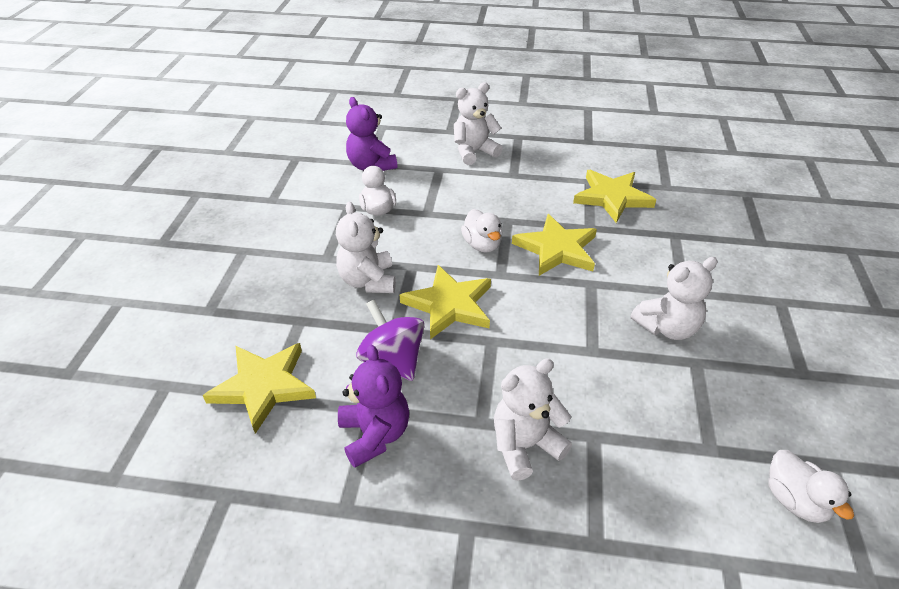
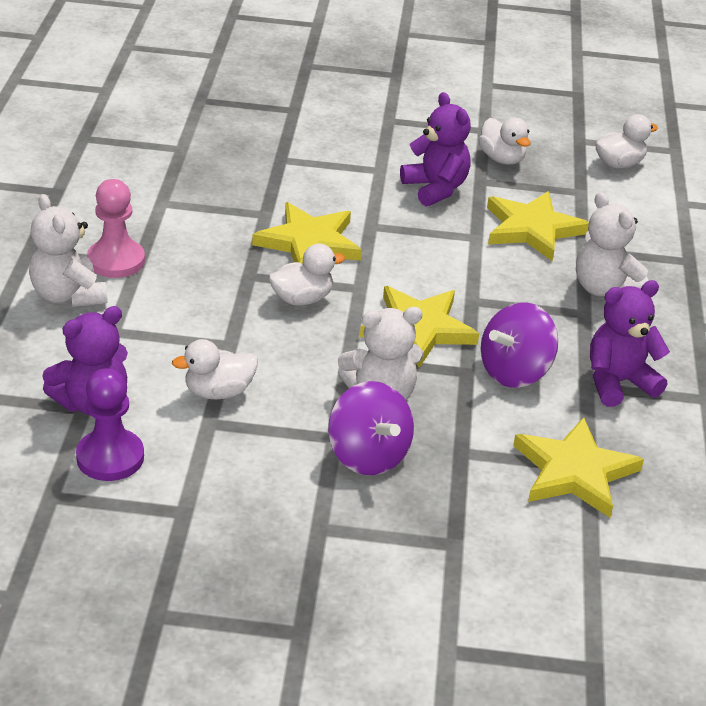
camera: 95 degrees left, 5 degrees down
yellow star [573,170,656,223] -> yellow star moved to [487,191,589,261]
white teddy bear [631,257,717,340] -> purple teddy bear [400,92,471,206]
none -> purple pawn [76,368,144,481]
none -> pink pawn [87,179,145,278]
none -> purple spinning top [328,381,414,475]
none -> white duck [479,118,531,165]

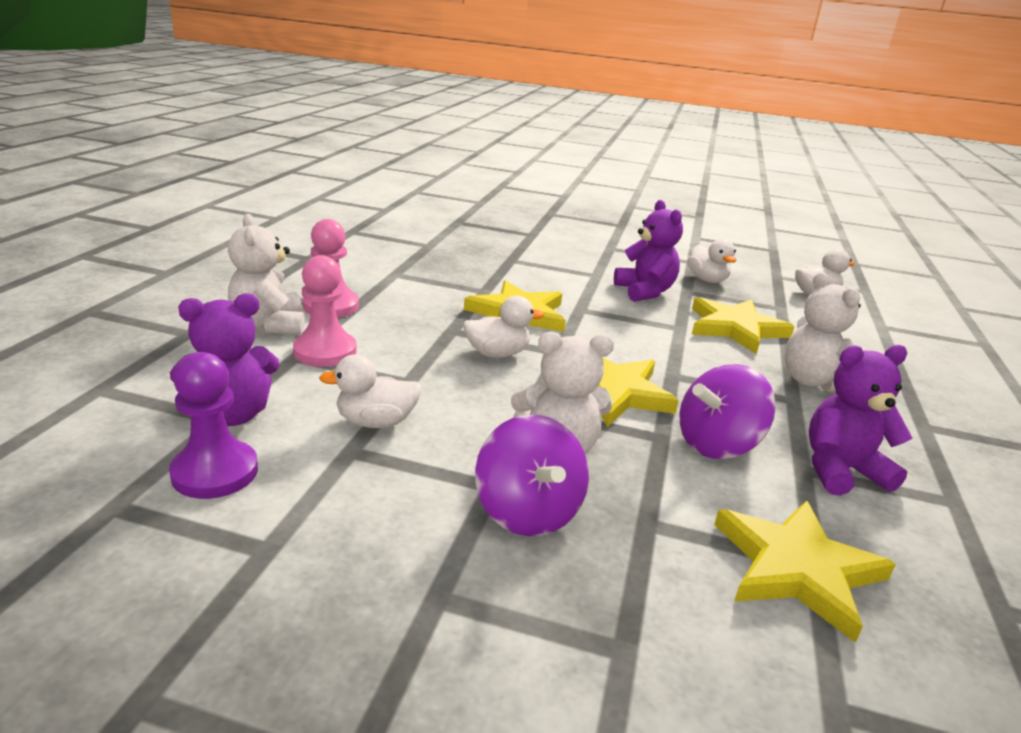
camera: 10 degrees right, 10 degrees down
none -> pink pawn [293,255,357,367]

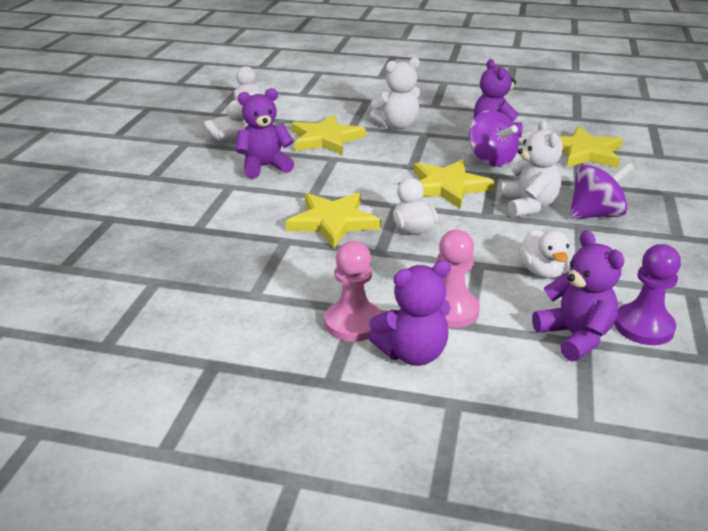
camera: 90 degrees left, 5 degrees up
white teddy bear [228,214,305,334] -> purple teddy bear [368,260,451,366]

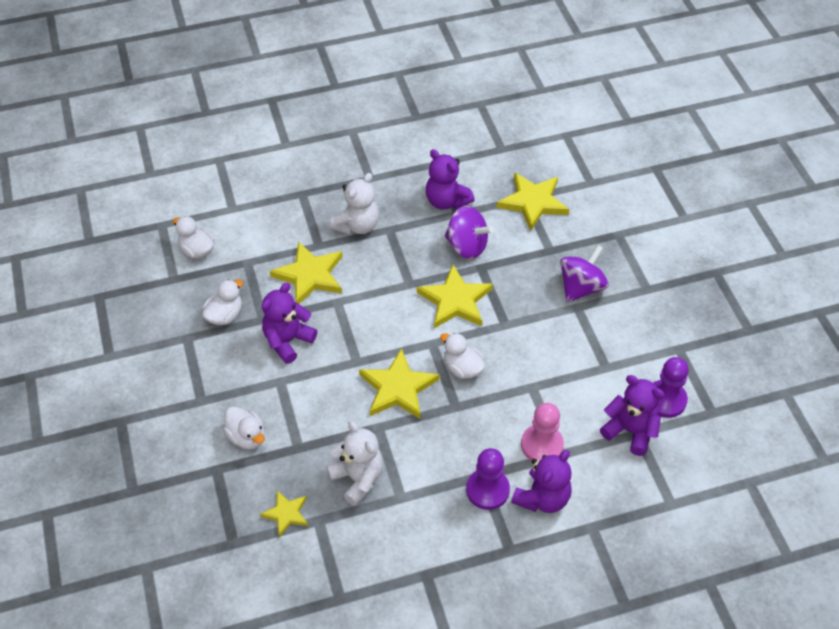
camera: 30 degrees left, 20 degrees up
pink pawn [325,241,382,342] -> purple pawn [466,448,510,510]
white teddy bear [500,120,563,217] -> white teddy bear moved to [326,421,383,506]
white duck [518,228,569,279] -> white duck moved to [223,406,265,449]
none -> yellow star [260,491,308,538]

